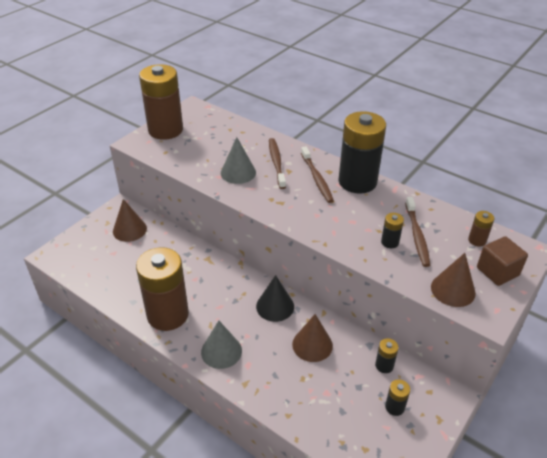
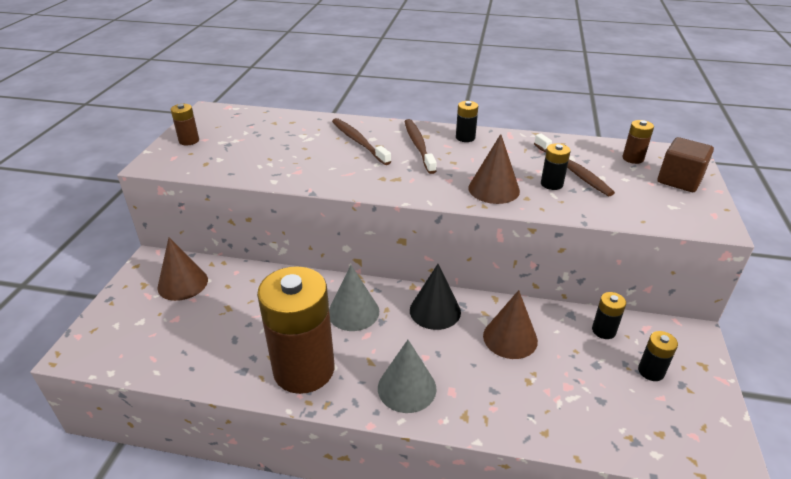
camera: 25 degrees left, 5 degrees down
brown battery [139,64,183,140] -> brown battery [171,104,199,145], size x0.41
grey cone [221,137,256,184] -> grey cone moved to [329,265,379,331]
brown toothbrush [301,147,334,203] -> brown toothbrush turned 150 degrees counterclockwise [404,119,437,174]
black battery [338,111,386,194] -> black battery [456,101,478,142], size x0.41
brown cone [431,253,476,307] -> brown cone moved to [468,134,520,204]

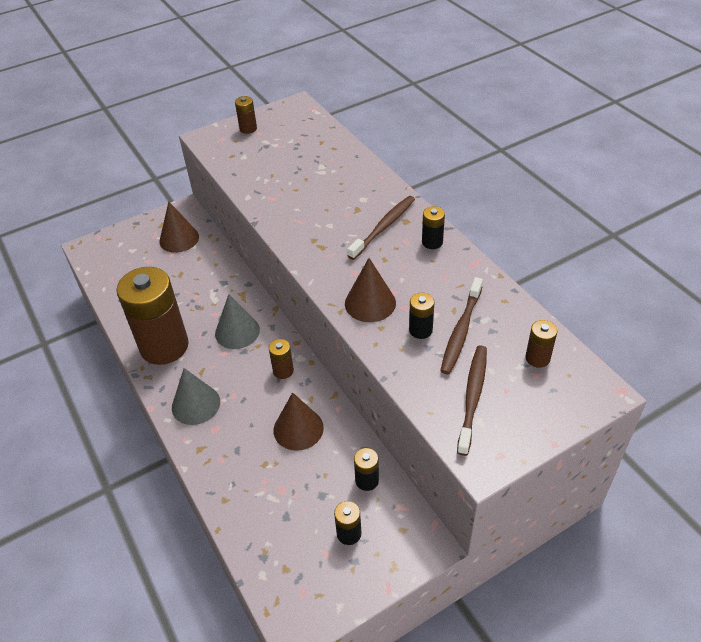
camera: 50 degrees right, 10 degrees up
brown toothbrush [332,118,391,165] -> brown toothbrush moved to [457,345,487,456]
black cone [410,264,461,330] -> brown battery [269,339,294,379]
brown cube [658,137,714,192] -> none

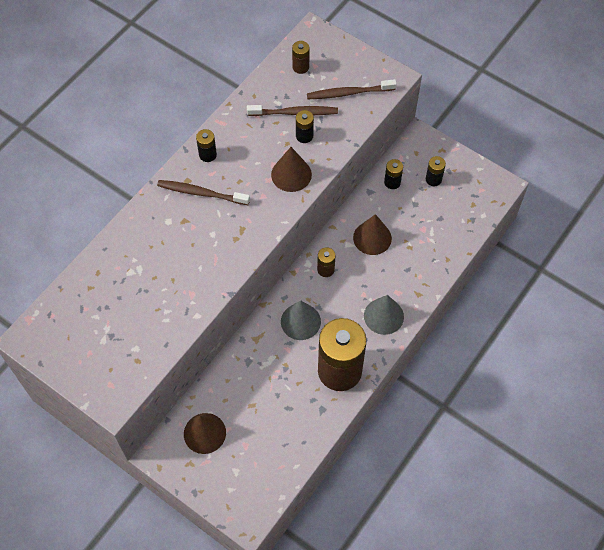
camera: 115 degrees left, 15 degrees up
brown battery [235,96,257,134] -> none

